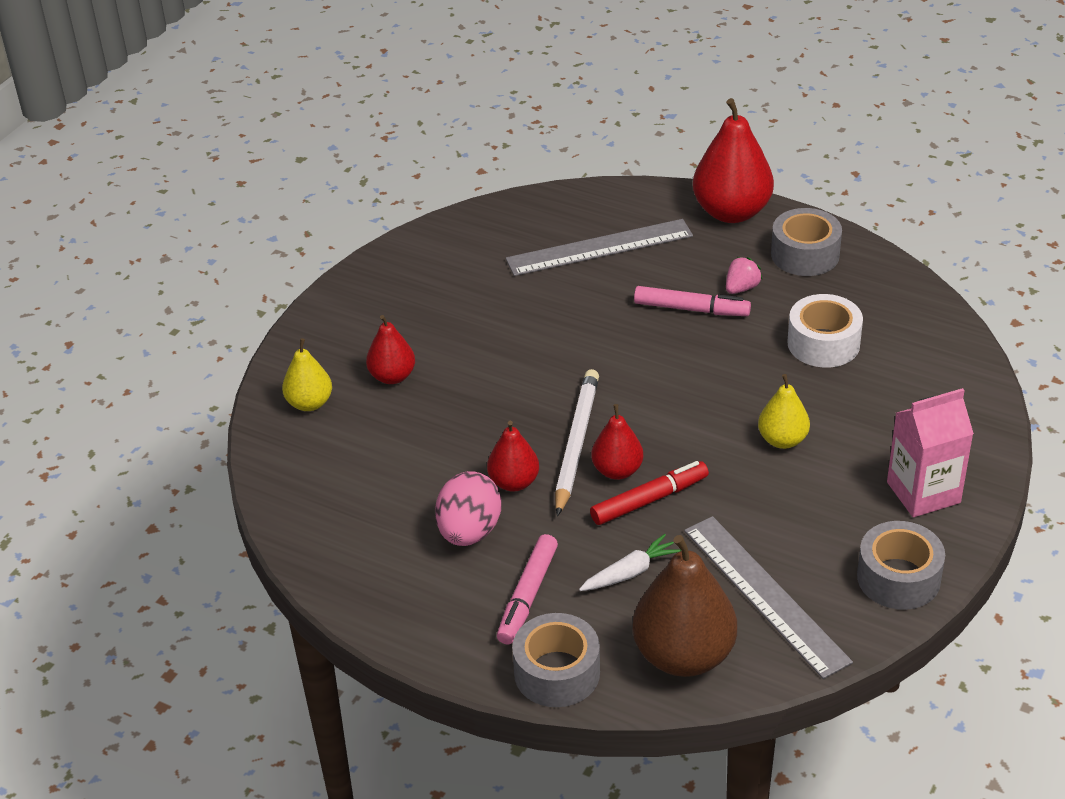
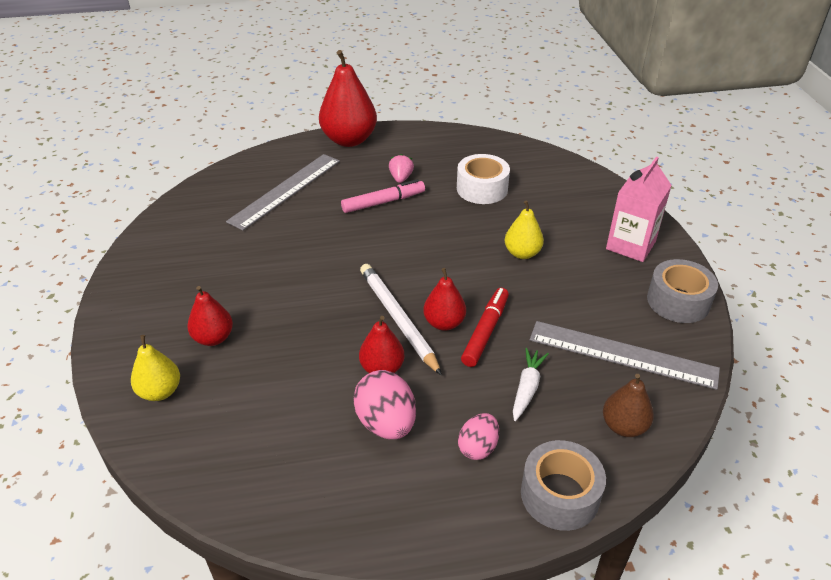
camera: 40 degrees left, 0 degrees up
pink marker [497,534,558,644] -> pink egg [458,413,499,460]
brown pear [632,535,737,677] -> brown pear [603,374,654,437], size x0.56
grey tape [771,208,842,276] -> none

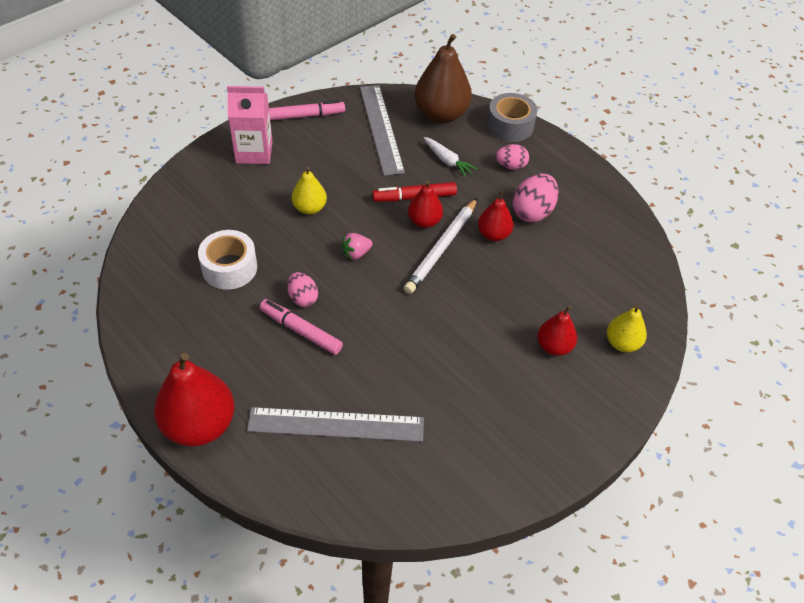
camera: 125 degrees left, 10 degrees up
pink strawberry [389,154,414,183] -> pink strawberry moved to [341,233,373,260]
white carrot [513,348,549,421] -> white carrot turned 120 degrees counterclockwise [424,137,477,177]
brown pear [603,374,654,437] -> brown pear [414,34,472,123], size x1.80
grey tape [647,259,718,323] -> pink marker [269,100,345,120]
none -> pink egg [287,272,318,307]

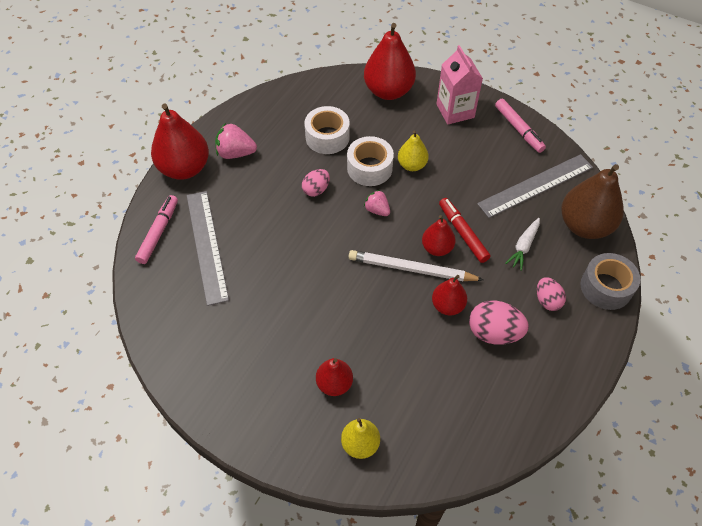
camera: 75 degrees right, 5 degrees up
pink marker [260,299,343,355] -> pink marker moved to [135,195,178,264]
none -> pink strawberry [215,123,257,159]
none -> white tape [347,136,394,186]
none -> red pear [364,23,416,100]

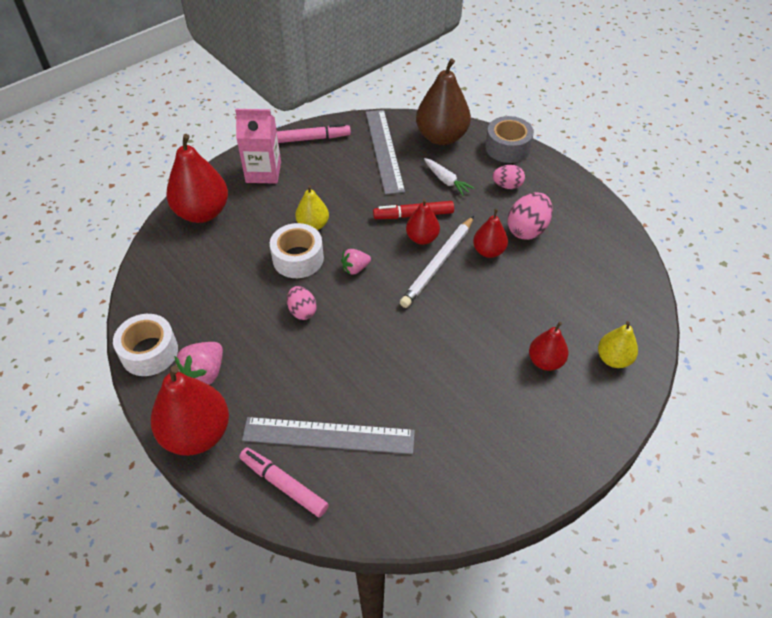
camera: 70 degrees left, 5 degrees down
white tape [304,106,350,154] -> white tape moved to [113,314,178,376]

